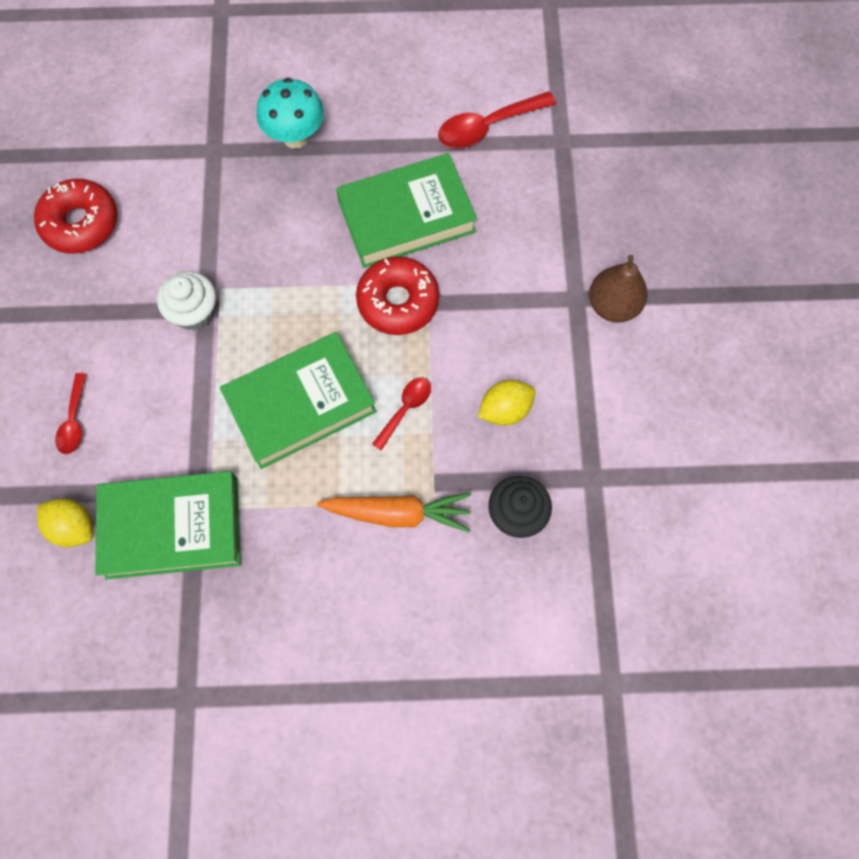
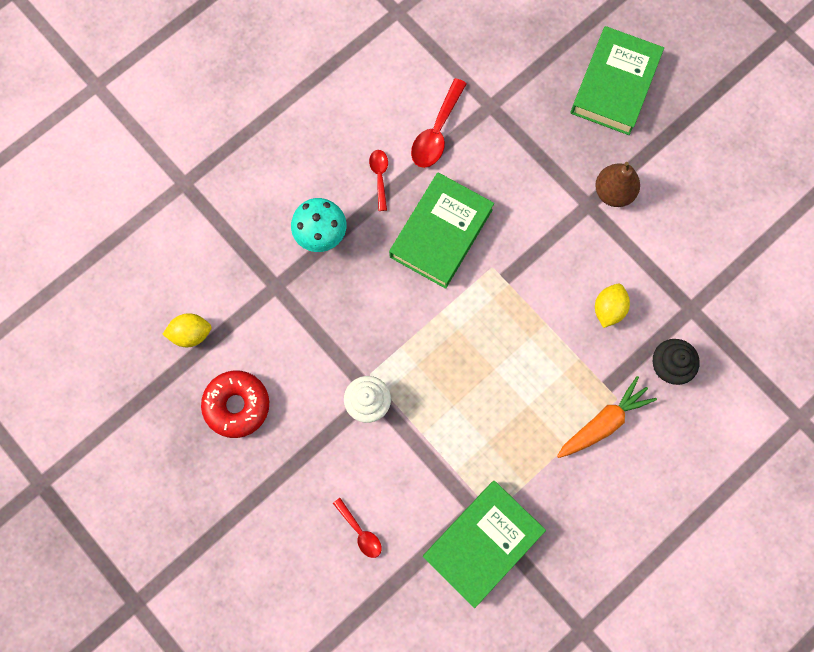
camera: 40 degrees left, 5 degrees up
yellow lemon [37,498,93,547] -> yellow lemon moved to [162,313,211,347]
green book [220,332,377,469] -> green book moved to [570,26,664,135]
red donut [356,256,439,335] -> none
red spoon [372,378,431,450] -> red spoon moved to [369,150,388,211]

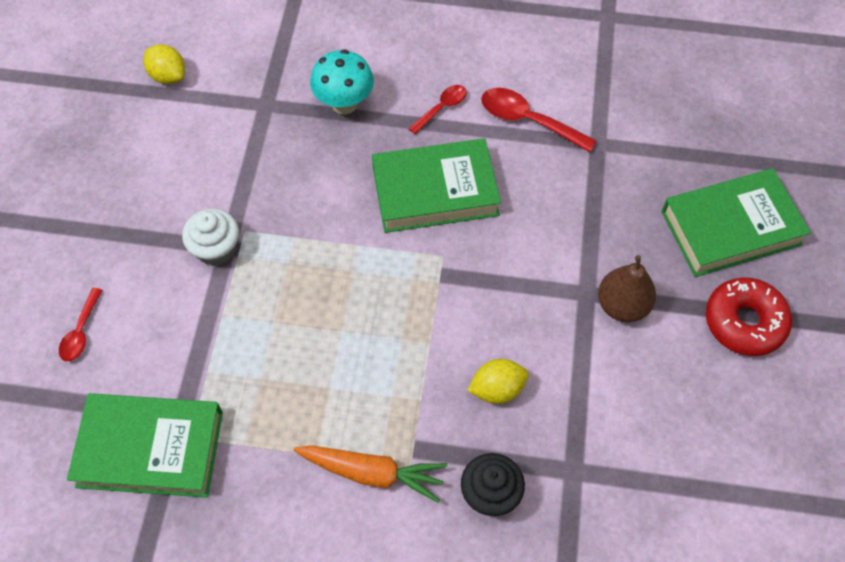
camera: 50 degrees right, 15 degrees down
red donut [201,370,269,438] -> red donut moved to [706,278,792,356]
red spoon [411,78,467,168] -> red spoon turned 45 degrees clockwise [481,88,597,153]

